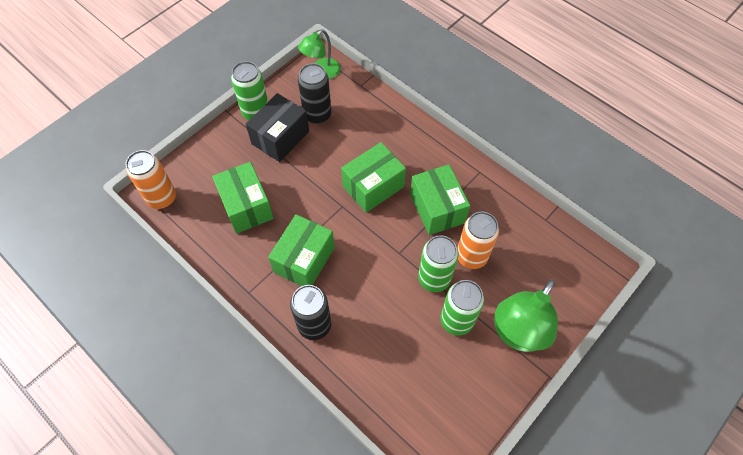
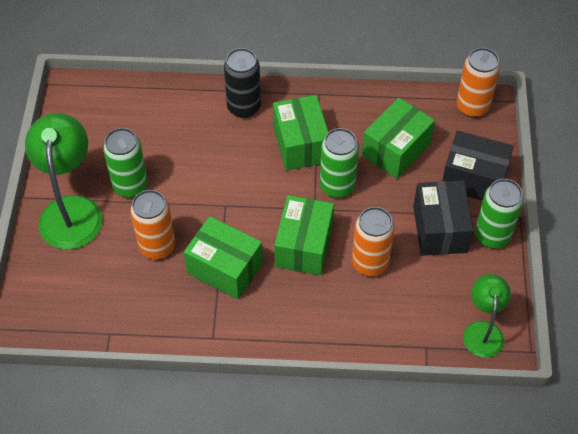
camera: 140 degrees right, 5 degrees down
green box [212,162,274,234] -> green box turned 75 degrees counterclockwise [362,97,435,179]
black can [298,63,332,124] -> none
green can [418,235,458,292] -> green can moved to [320,128,359,198]
none -> orange can [352,207,395,276]
none -> black box [442,131,514,201]

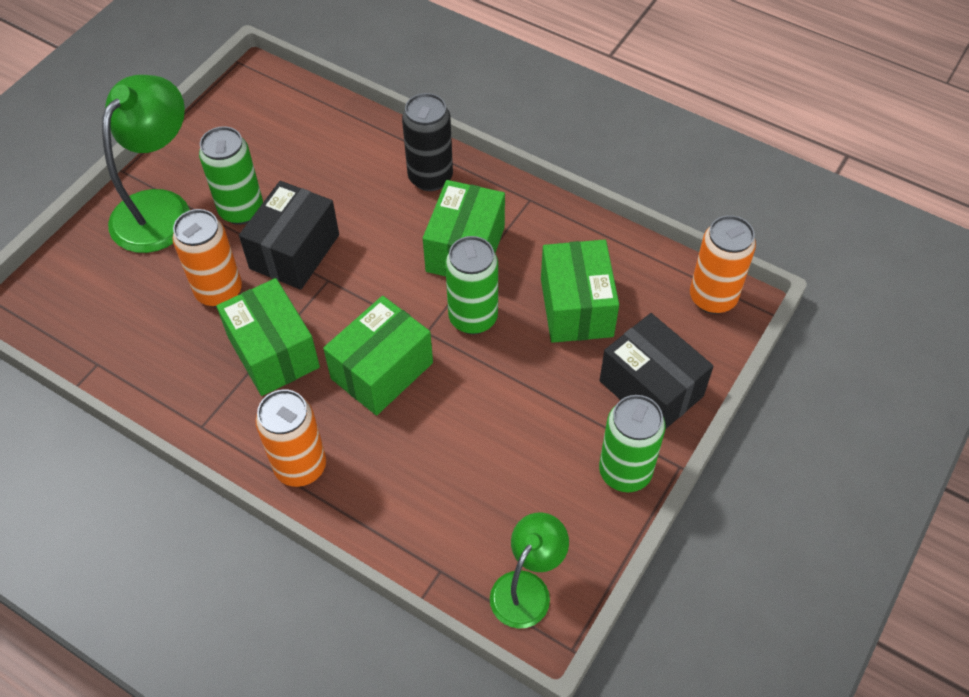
camera: 30 degrees right, 0 degrees up
orange can [352,207,395,276] -> orange can moved to [255,389,326,487]
green box [362,97,435,179] -> green box turned 75 degrees counterclockwise [541,240,619,343]
black box [413,180,474,256] -> black box moved to [239,181,339,290]

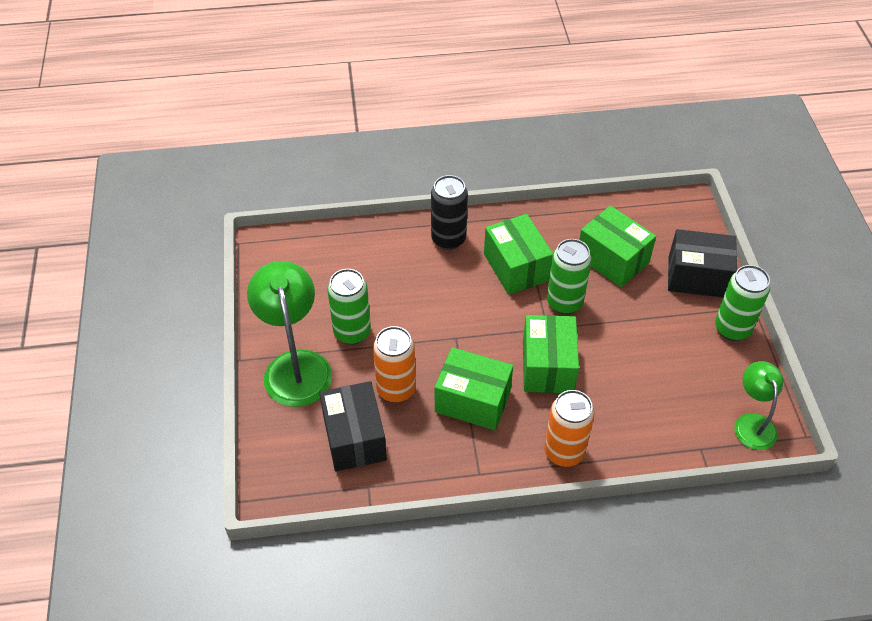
camera: 40 degrees left, 5 degrees down
black box [239,181,339,290] -> black box moved to [320,381,387,471]
orange can [690,215,756,314] -> none

